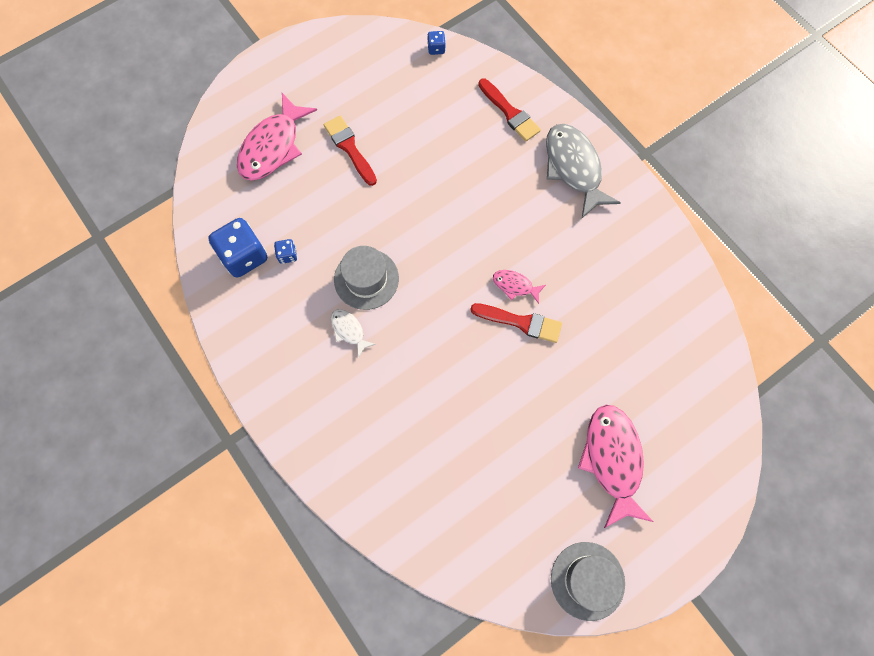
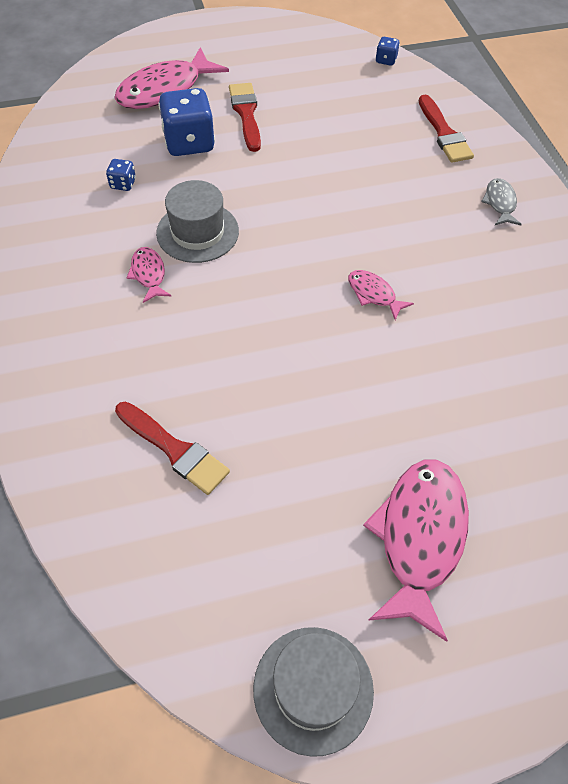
camera: 20 degrees right, 15 degrees down
blue dice [208,218,267,278] -> blue dice moved to [158,88,215,156]
white fish [331,309,376,358] -> pink fish [126,247,171,303]
red brush [470,303,562,343] -> red brush moved to [115,401,230,495]
grey fish [546,124,621,218] -> grey fish [481,178,522,225], size x0.48

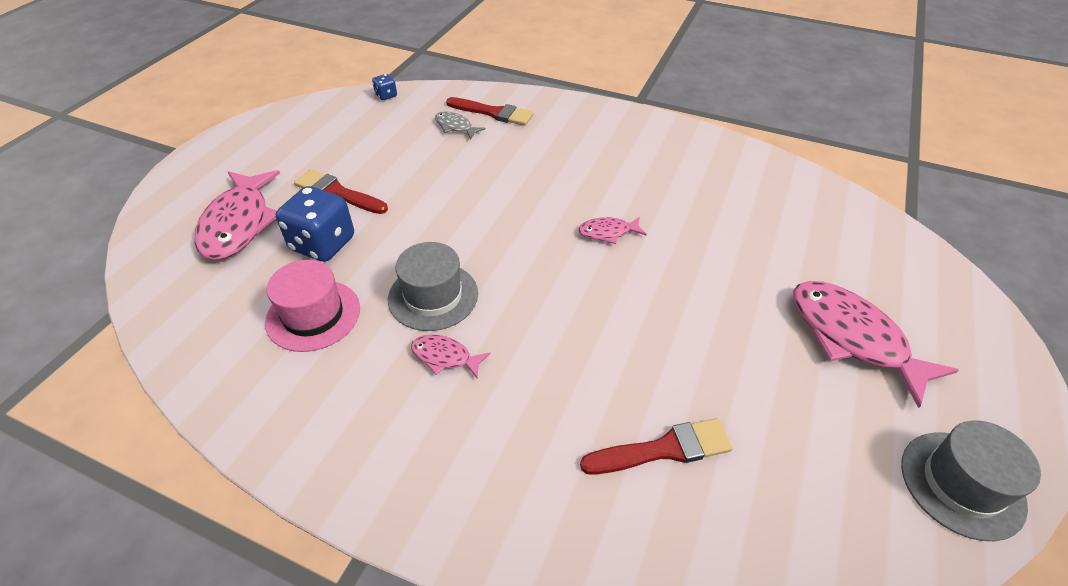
camera: 50 degrees left, 10 degrees down
blue dice [106,159,136,191] -> pink hat [265,260,360,352]
grey fish [481,178,522,225] -> grey fish moved to [435,111,485,140]

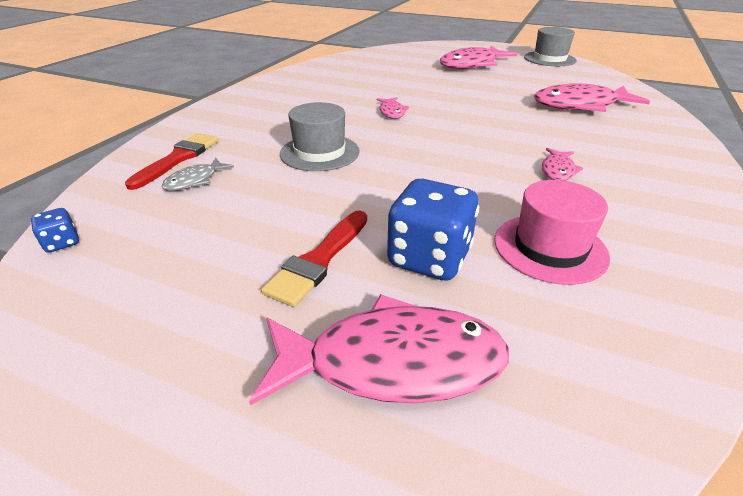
camera: 90 degrees left, 10 degrees down
grey hat [388,242,478,331] -> grey hat moved to [280,102,360,171]
red brush [580,418,733,475] -> pink fish [534,83,650,112]

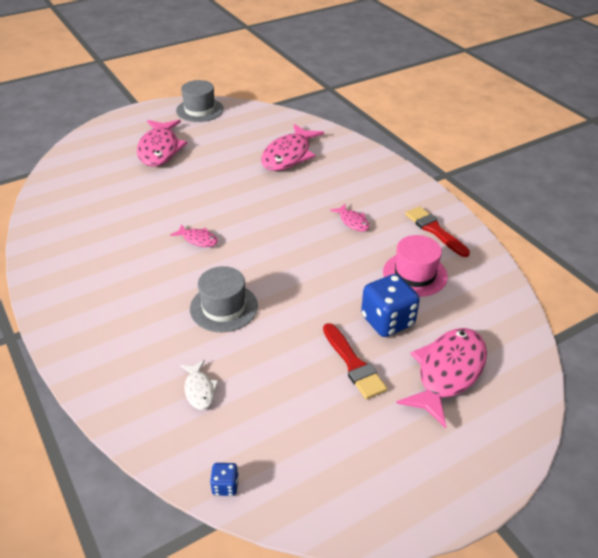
camera: 55 degrees left, 5 degrees up
red brush [125,133,219,190] -> red brush moved to [405,206,470,257]
grey fish [162,158,234,191] -> white fish [180,360,219,410]

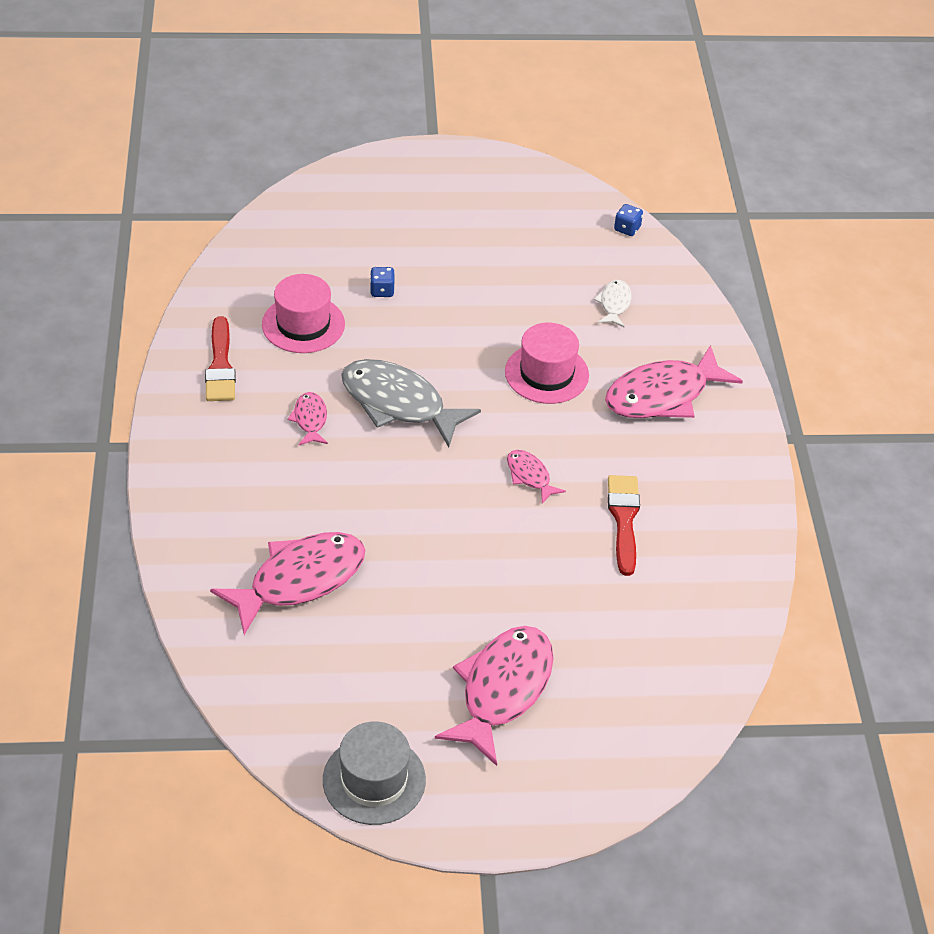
camera: 155 degrees left, 5 degrees up
grey hat [190,266,258,332] -> pink hat [505,323,589,404]
red brush [323,323,387,399] -> red brush moved to [608,475,640,576]
blue dice [361,274,420,337] -> blue dice [370,267,395,297], size x0.46
pink fish [396,328,487,428] -> pink fish moved to [605,345,743,418]
none -> grey fish [341,359,481,447]

